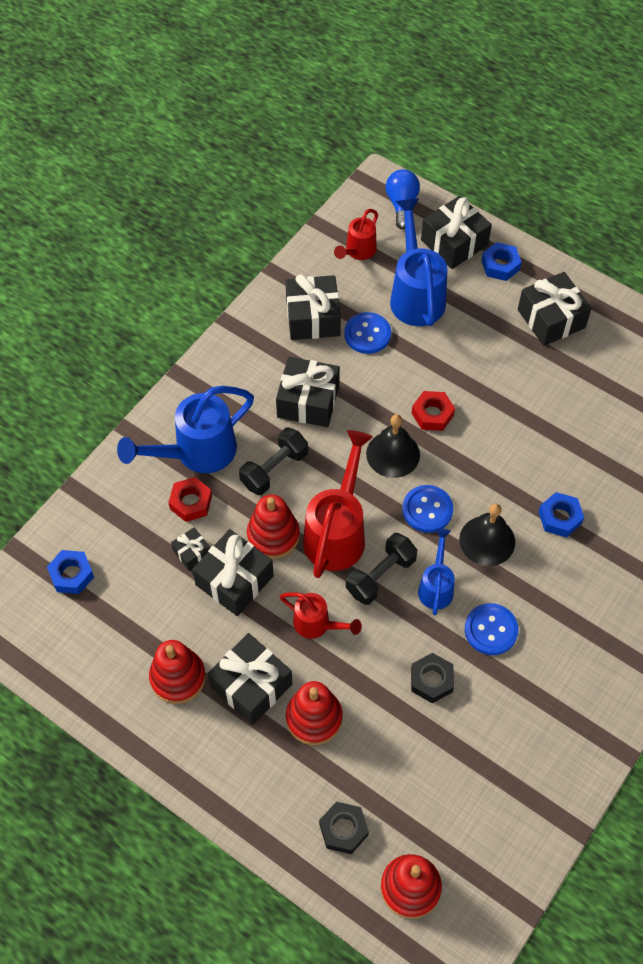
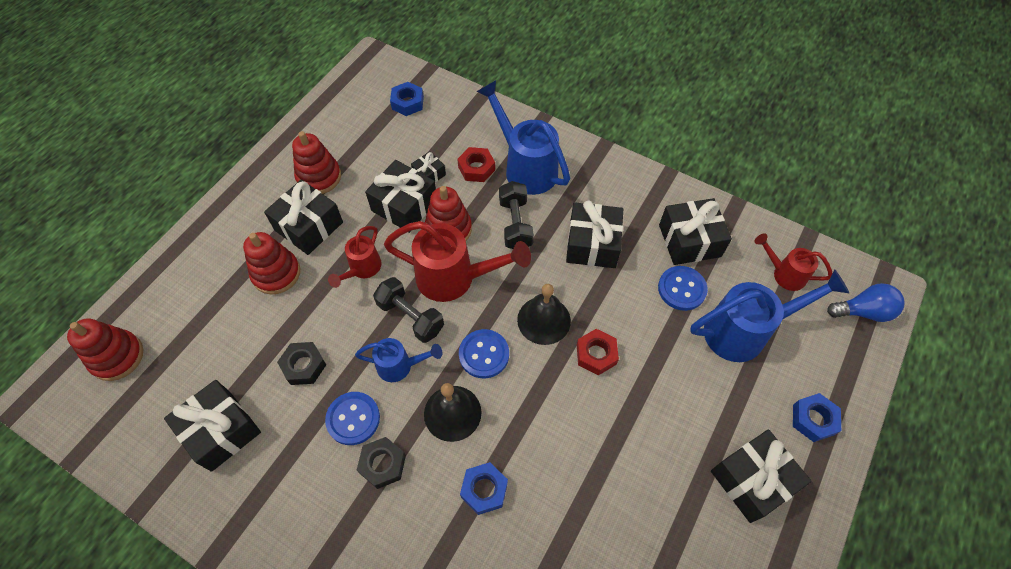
camera: 85 degrees right, 0 degrees up
black dumbbell [239,427,308,495] -> black dumbbell turned 45 degrees clockwise [499,181,534,249]
black nut [319,802,369,854] -> black nut moved to [357,437,406,489]
black gift [421,196,492,269] -> black gift moved to [164,380,261,472]

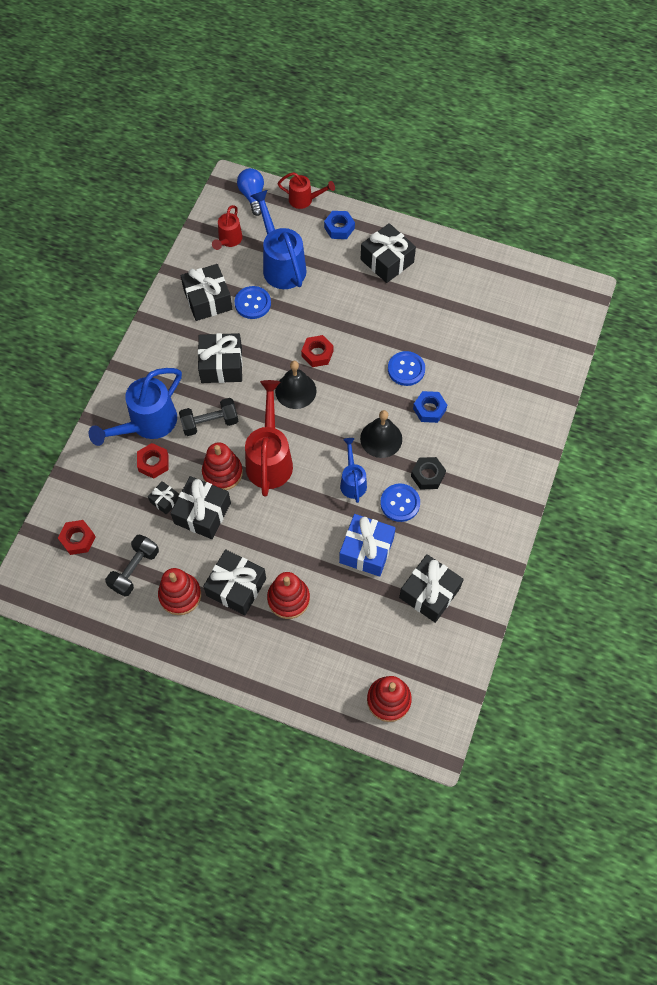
camera: 100 degrees left, 5 degrees up
black nut [277,342,326,385] -> blue gift [339,514,396,577]
red watering can [328,226,382,288] -> red watering can moved to [277,172,335,209]
black dumbbell [373,277,444,343] -> black dumbbell moved to [105,534,159,597]
blue nut [390,82,424,116] -> red nut [58,520,96,555]
blue button [459,329,509,378] -> blue button moved to [388,351,425,386]

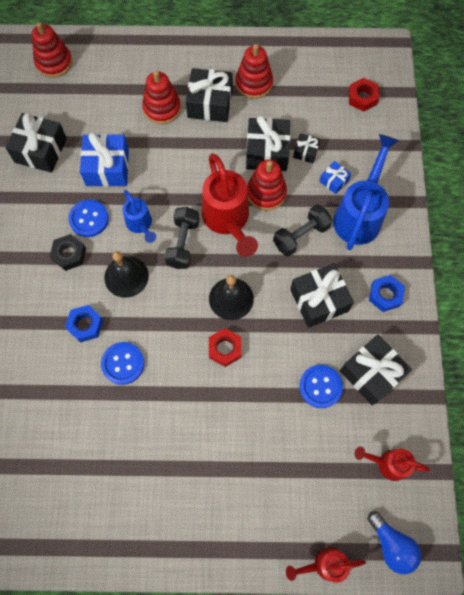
camera: 160 degrees right, 5 degrees up
black dumbbell [105,534,159,597] -> black dumbbell moved to [164,207,200,269]
red nut [137,443,169,479] -> blue gift [319,161,351,194]
red watering can [212,205,243,250] -> red watering can turned 75 degrees counterclockwise [354,446,430,481]
blue watering can [251,190,307,289] -> none
blue nut [324,211,355,239] -> blue nut moved to [369,275,405,312]
black gift [361,223,416,283] -> none

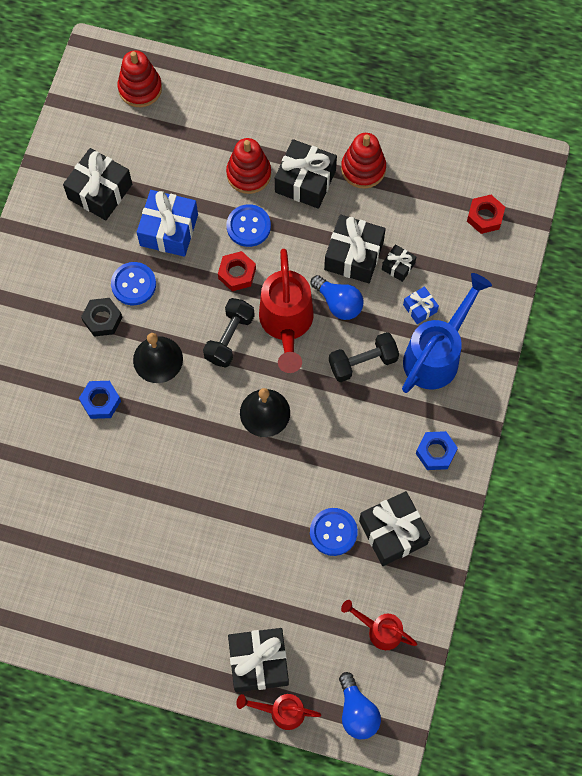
camera: 15 degrees right, 0 degrees up
blue button [101,342,144,385] -> blue button moved to [227,204,271,247]
blue watering can [123,190,156,243] -> none
red nut [209,328,241,367] -> red nut moved to [218,251,256,291]
red stacking toy [247,160,287,211] -> blue light bulb [310,275,364,320]
black gift [290,263,354,328] -> black gift moved to [228,628,289,692]

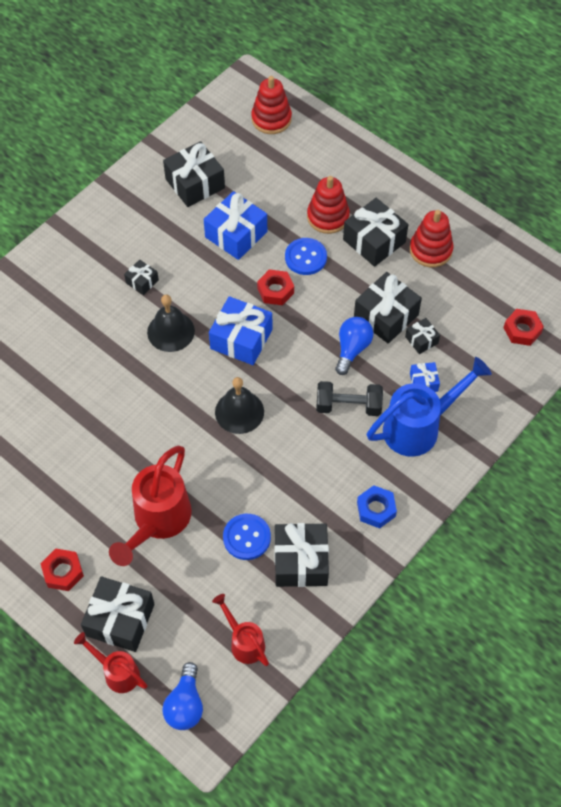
camera: 25 degrees right, 10 degrees down
blue nut [79,381,121,419] -> none
black nut [81,298,122,337] -> black gift [124,259,159,295]
blue button [111,262,156,305] -> none
black dumbbell [203,298,255,368] -> blue gift [209,296,272,365]
red watering can [259,249,314,373] -> red watering can moved to [109,445,192,566]
blue light bulb [310,275,364,320] -> blue light bulb turned 135 degrees counterclockwise [335,317,373,375]
none -> red nut [40,549,84,591]

